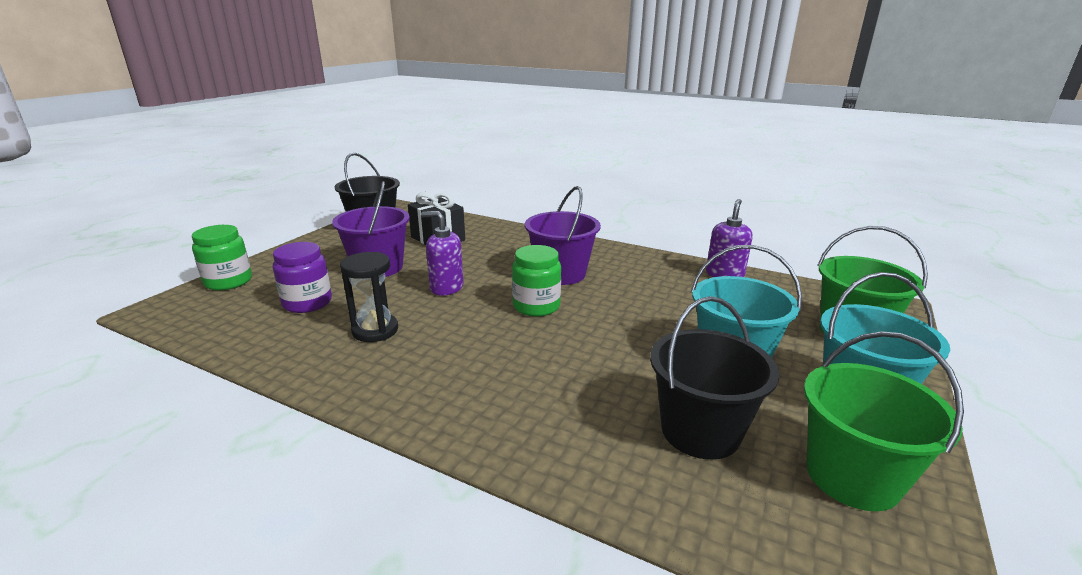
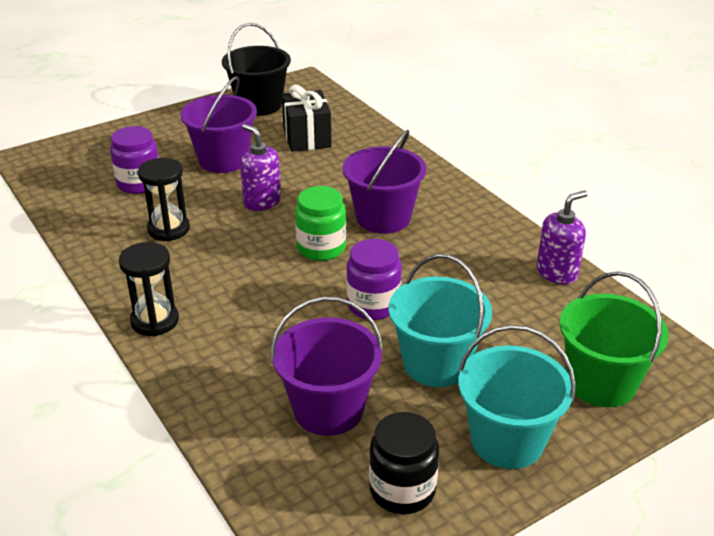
camera: 30 degrees right, 10 degrees up
green jar [192,225,252,290] -> none
black bucket [650,296,779,460] -> purple bucket [270,297,383,436]
green bucket [804,331,964,511] -> black jar [369,412,439,514]
none -> black hourglass [119,242,179,337]
none -> purple jar [346,239,402,320]

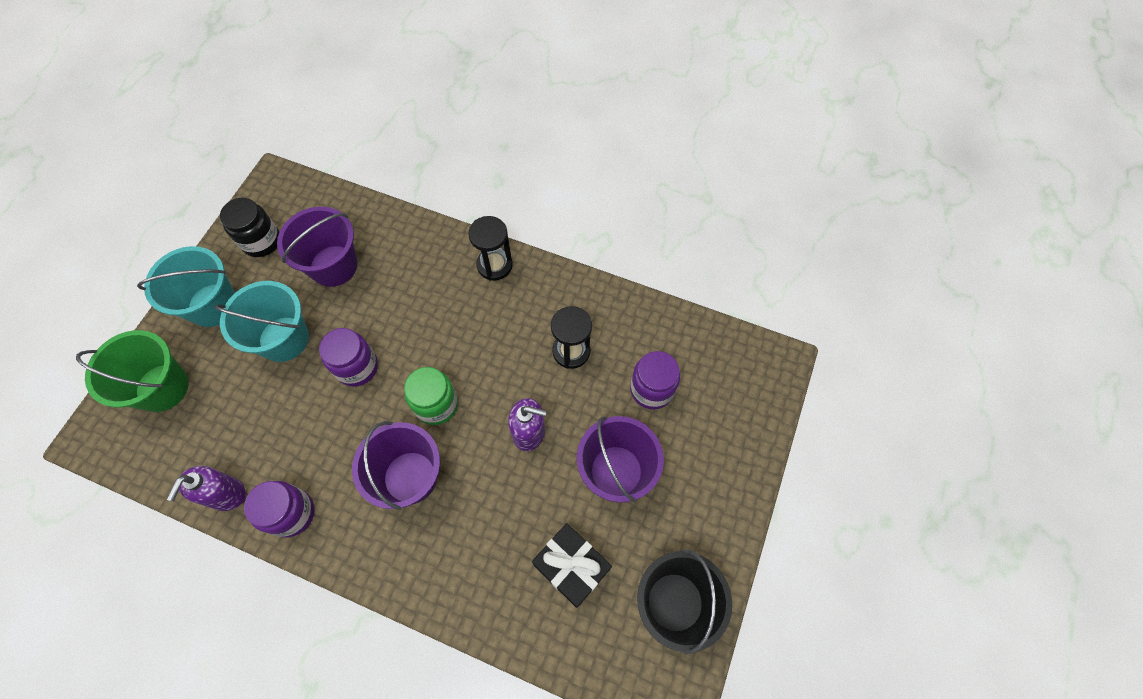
camera: 145 degrees right, 30 degrees up
none -> purple jar [244,481,315,538]

